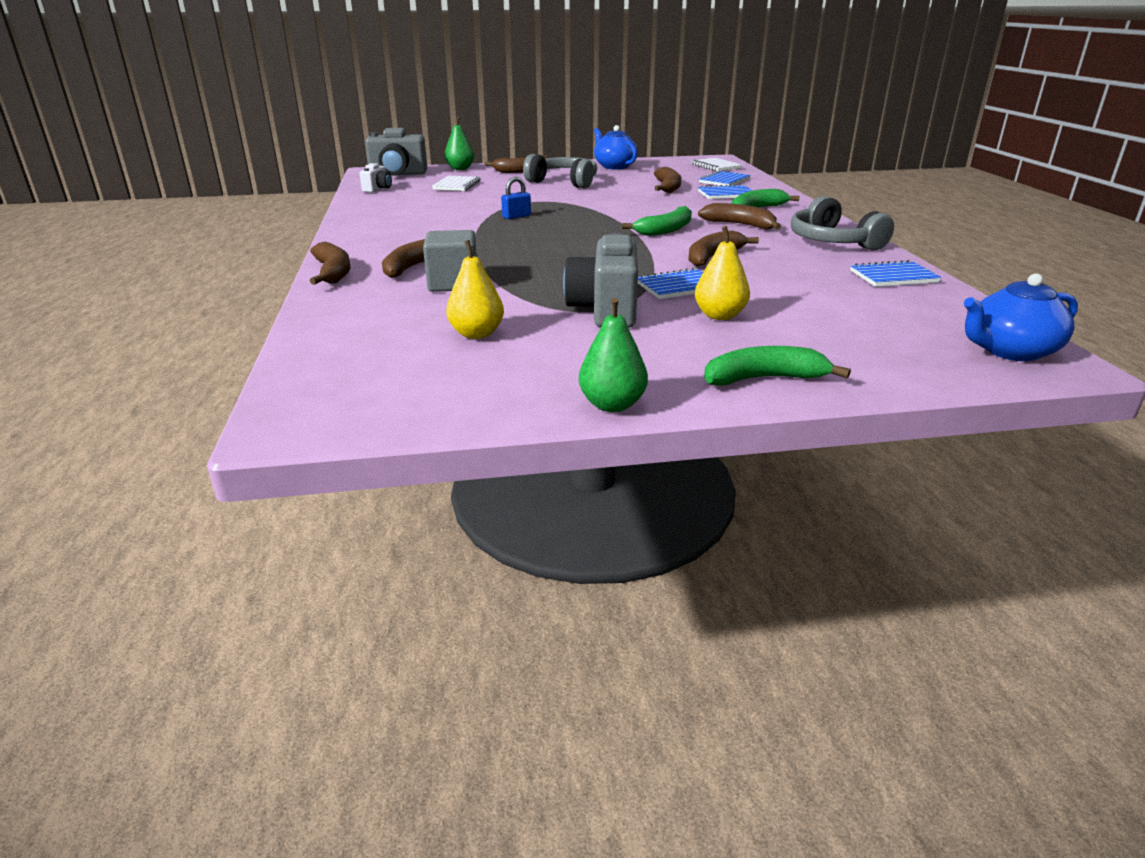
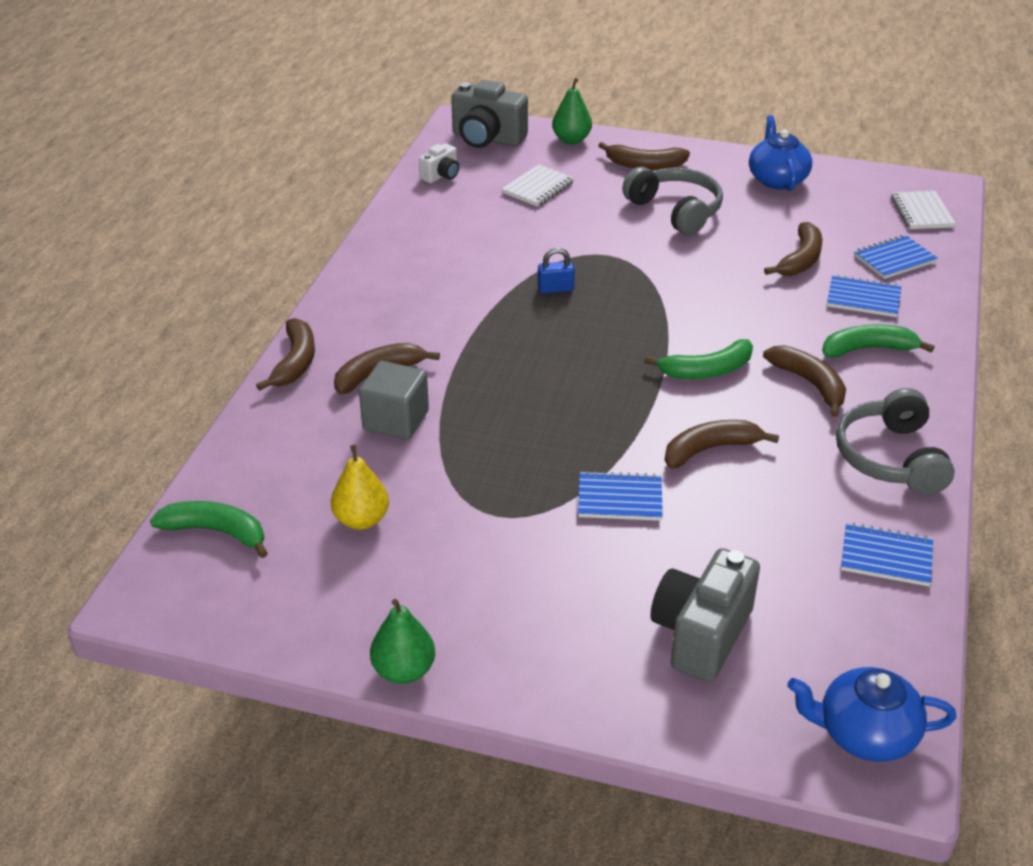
camera: 25 degrees right, 10 degrees up
grey camera [563,233,638,328] -> grey camera moved to [651,548,760,682]
yellow pear [695,226,750,320] -> none
green banana [704,346,851,386] -> green banana moved to [150,501,268,558]

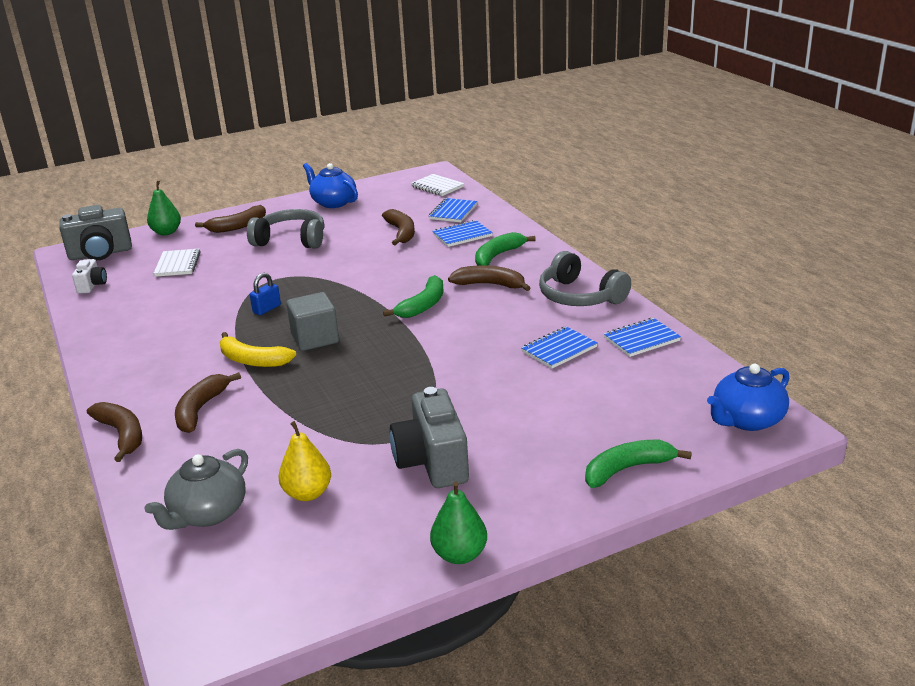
camera: 40 degrees left, 10 degrees down
green banana [150,501,268,558] -> green banana moved to [585,440,692,488]
grey cube [359,361,429,440] -> grey cube moved to [286,292,339,351]
blue notebook [578,471,663,521] -> blue notebook moved to [521,326,598,368]
grey camera [651,548,760,682] -> grey camera moved to [390,387,469,488]
brown banana [665,420,779,469] -> none
none -> grey teapot [145,449,248,530]
none -> yellow banana [220,332,296,367]

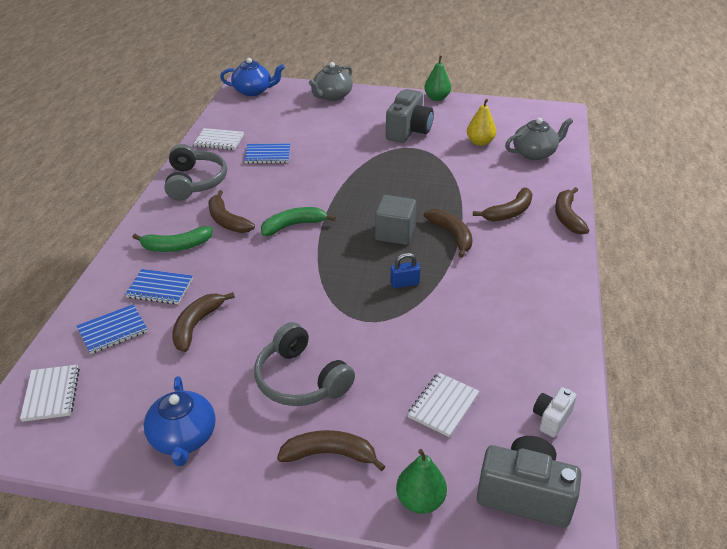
camera: 145 degrees left, 10 degrees up
yellow banana [220,332,296,367] -> brown banana [423,209,473,258]
green banana [585,440,692,488] -> grey teapot [309,62,353,101]
blue notebook [604,318,681,357] -> white notebook [194,128,244,150]

